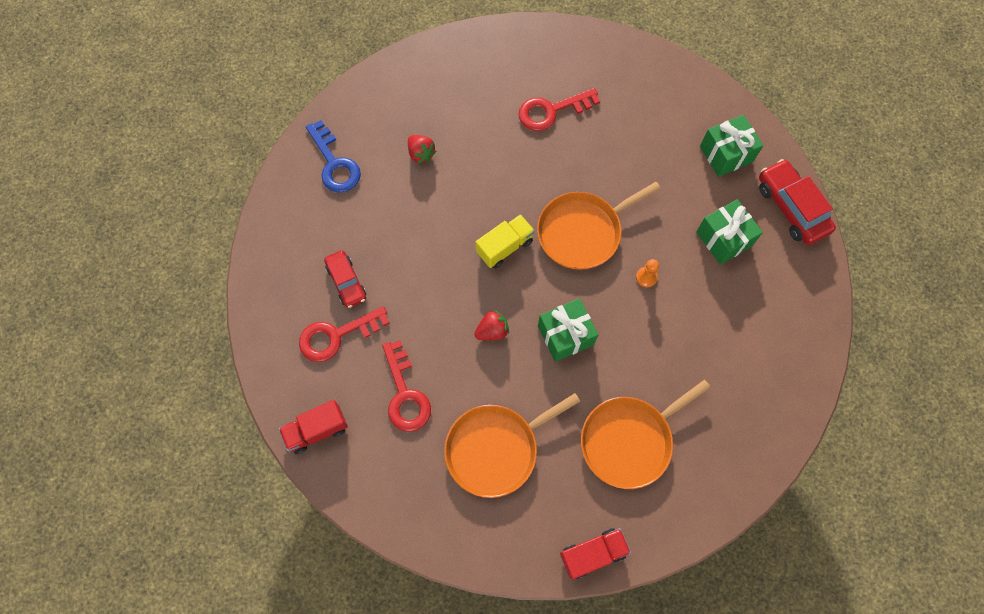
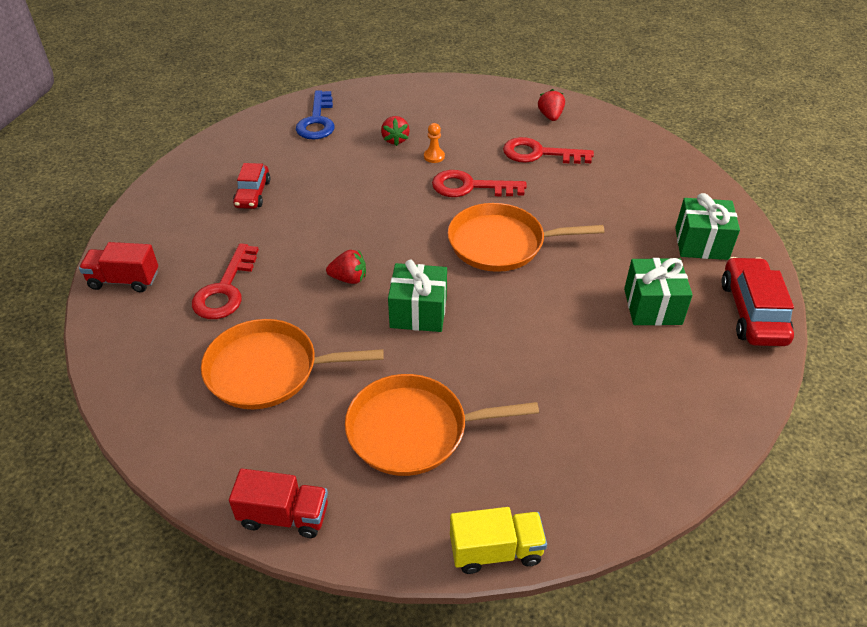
camera: 30 degrees right, 25 degrees down
red key [299,306,390,362] -> red key moved to [432,170,527,197]
yellow truck [476,214,535,269] -> yellow truck moved to [450,507,547,574]
orange pawn [636,259,659,287] -> orange pawn moved to [424,123,445,163]
none -> red strawberry [538,89,565,121]

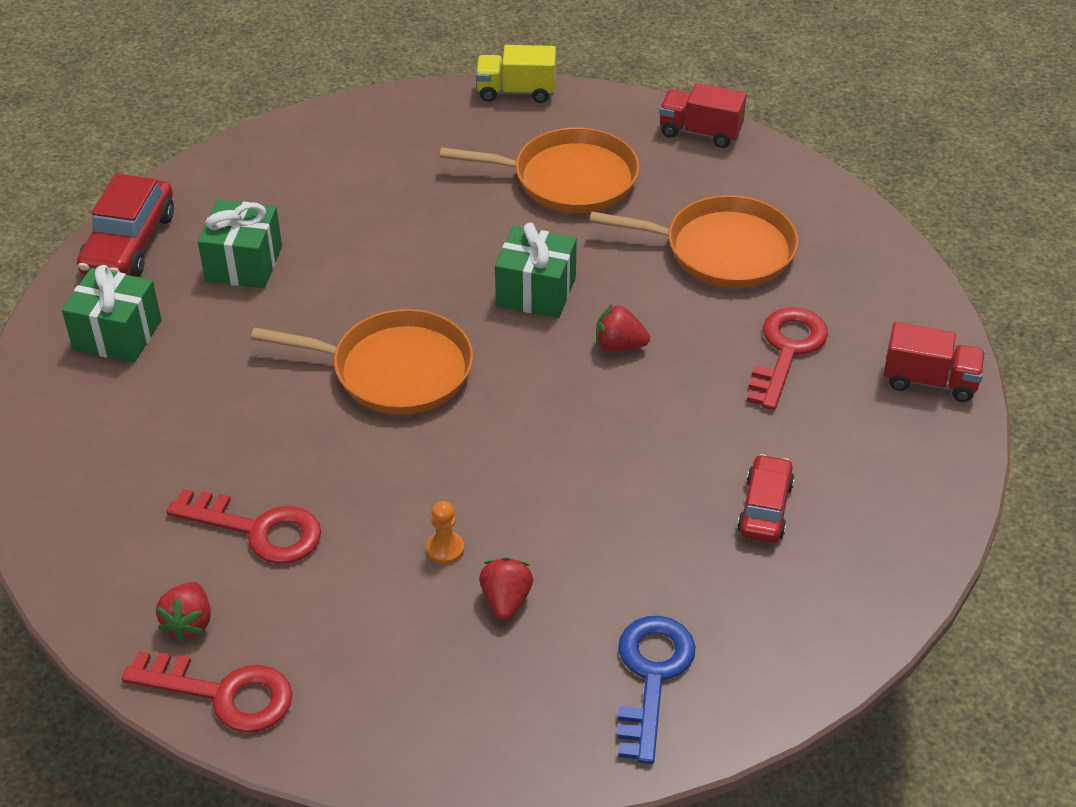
camera: 170 degrees left, 0 degrees up
red key [432,170,527,197] -> red key moved to [122,651,292,733]

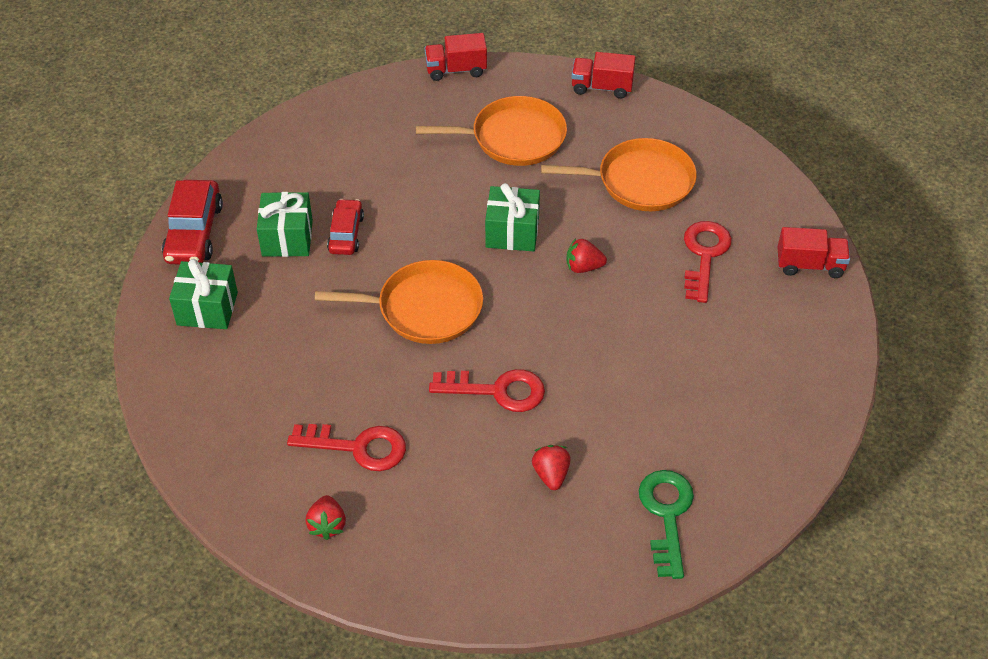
camera: 10 degrees left, 5 degrees up
red key [122,651,292,733] -> red key moved to [429,369,545,412]
orange pawn [426,501,464,564] -> none
yellow truck [476,45,556,103] -> red truck [425,33,487,81]
blue key [617,616,695,764] -> green key [639,470,694,579]
red car [737,454,794,543] -> red car moved to [327,199,364,255]

